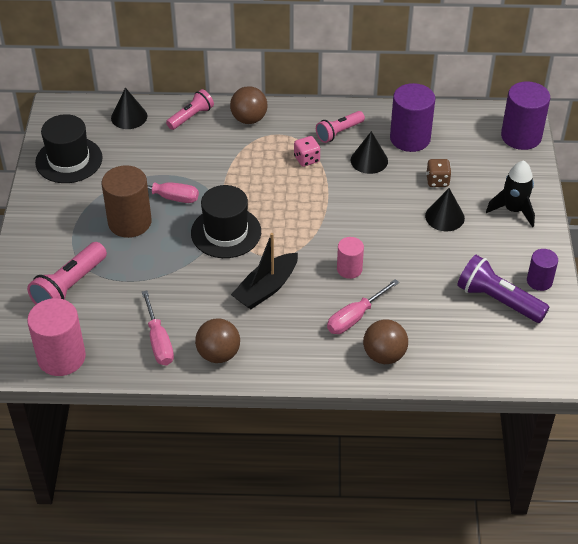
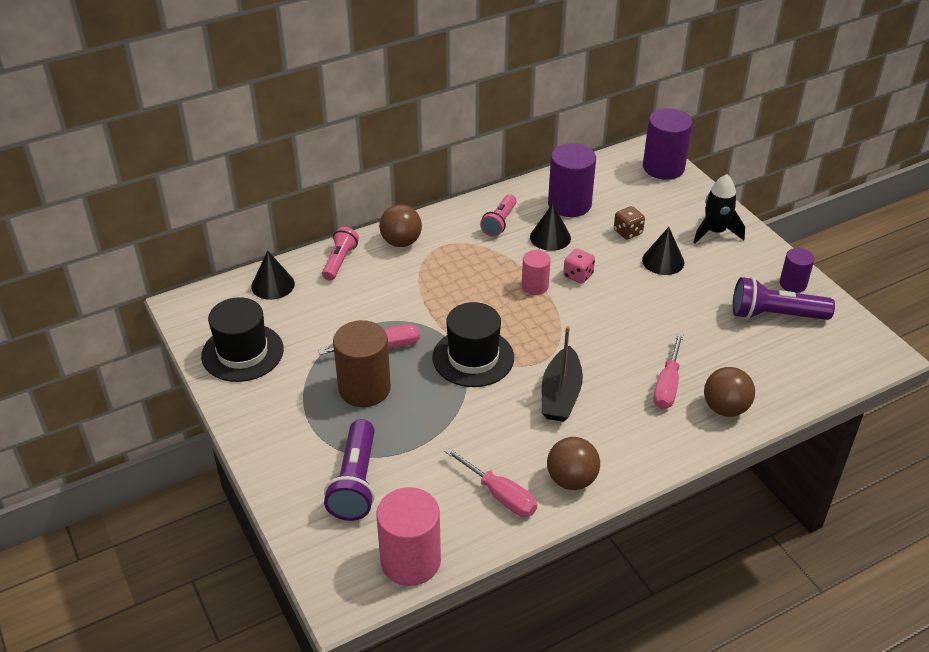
camera: 30 degrees left, 5 degrees down
pink flashlight [27,242,107,305] -> purple flashlight [324,419,375,521]
pink dice [294,136,320,167] -> pink dice moved to [563,248,595,284]
pink cylinder [337,237,364,279] -> pink cylinder moved to [522,250,551,295]

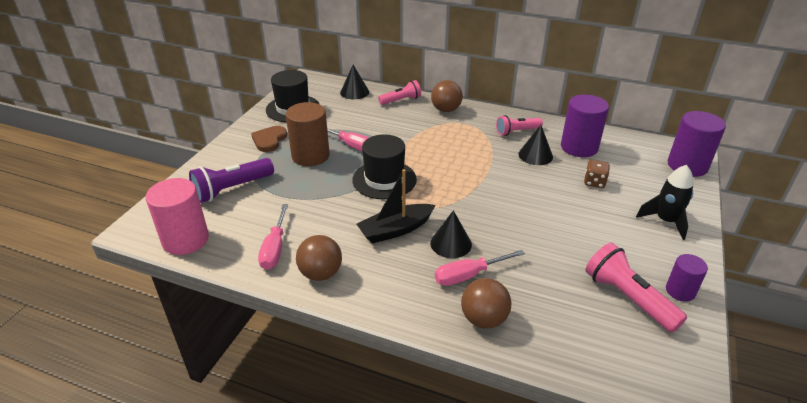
camera: 50 degrees right, 5 degrees down
pink cylinder [522,250,551,295] -> none
pink dice [563,248,595,284] -> none
black cone [642,227,684,275] -> black cone moved to [430,210,472,258]
purple flashlight [733,277,835,320] -> pink flashlight [585,243,687,333]
none -> brown heart [251,126,287,152]

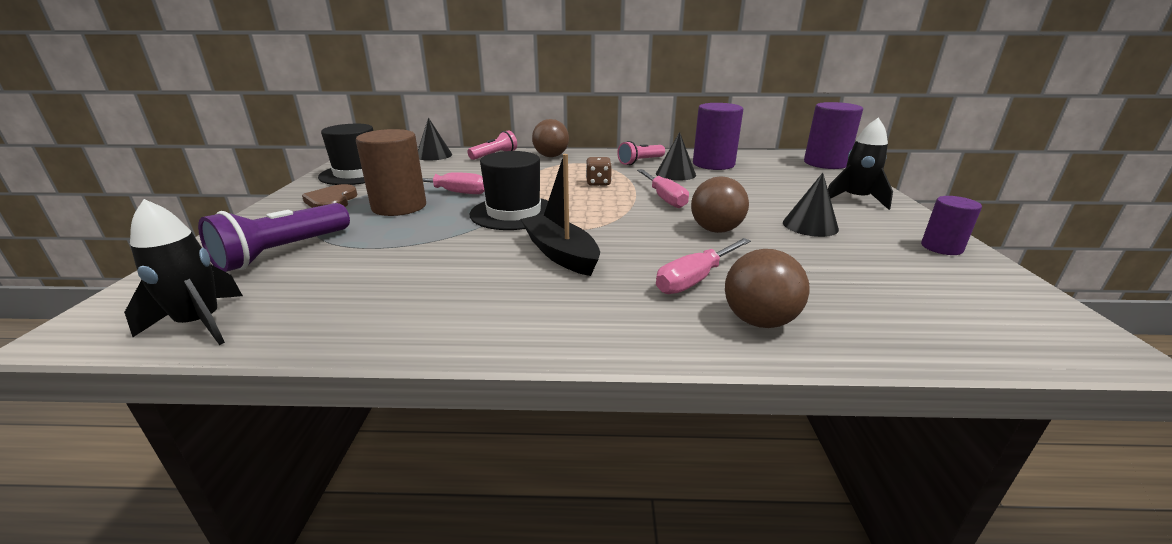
camera: 20 degrees left, 10 degrees down
pink cylinder [146,178,209,255] -> black rocket [124,199,243,345]
pink screwdriver [258,204,288,270] -> pink screwdriver moved to [637,169,689,208]
brown ball [296,235,342,281] -> brown ball moved to [691,176,749,233]
black boat [357,169,436,243] -> black boat turned 105 degrees clockwise [520,154,600,276]
black cone [430,210,472,258] -> black cone moved to [783,173,839,237]
brown dice [584,160,610,188] -> brown dice moved to [586,157,612,186]
pink flashlight [585,243,687,333] -> none

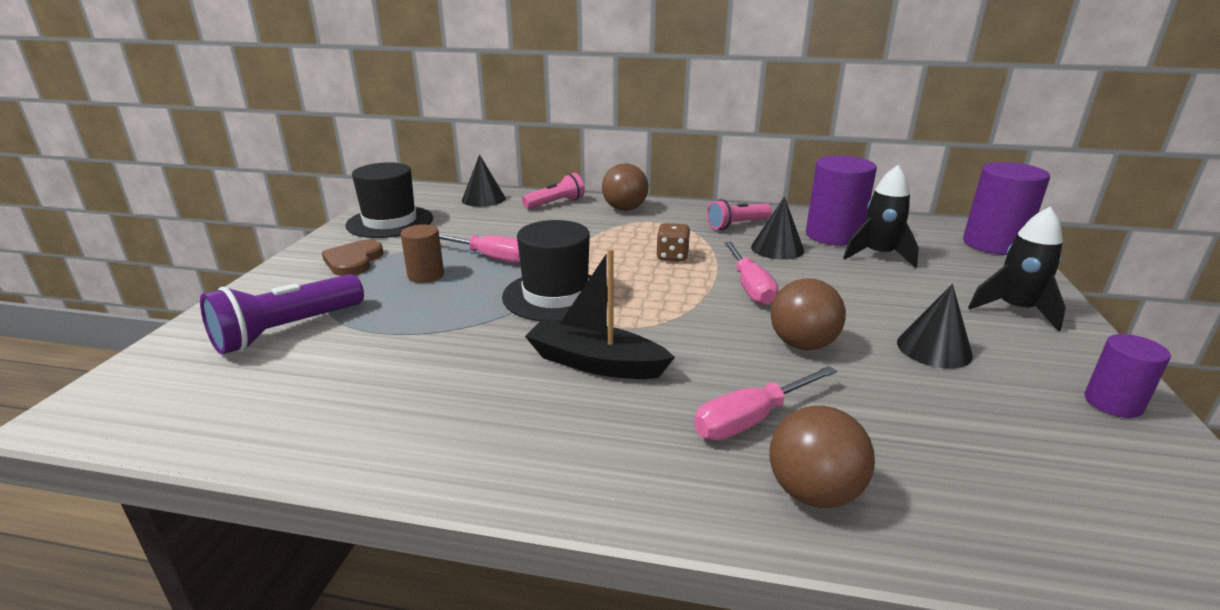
camera: 10 degrees right, 0 degrees up
black rocket [124,199,243,345] -> black rocket moved to [843,165,919,268]
brown cylinder [356,129,426,216] -> brown cylinder [401,224,444,283], size x0.57
black boat [520,154,600,276] -> black boat turned 45 degrees counterclockwise [525,249,675,379]

